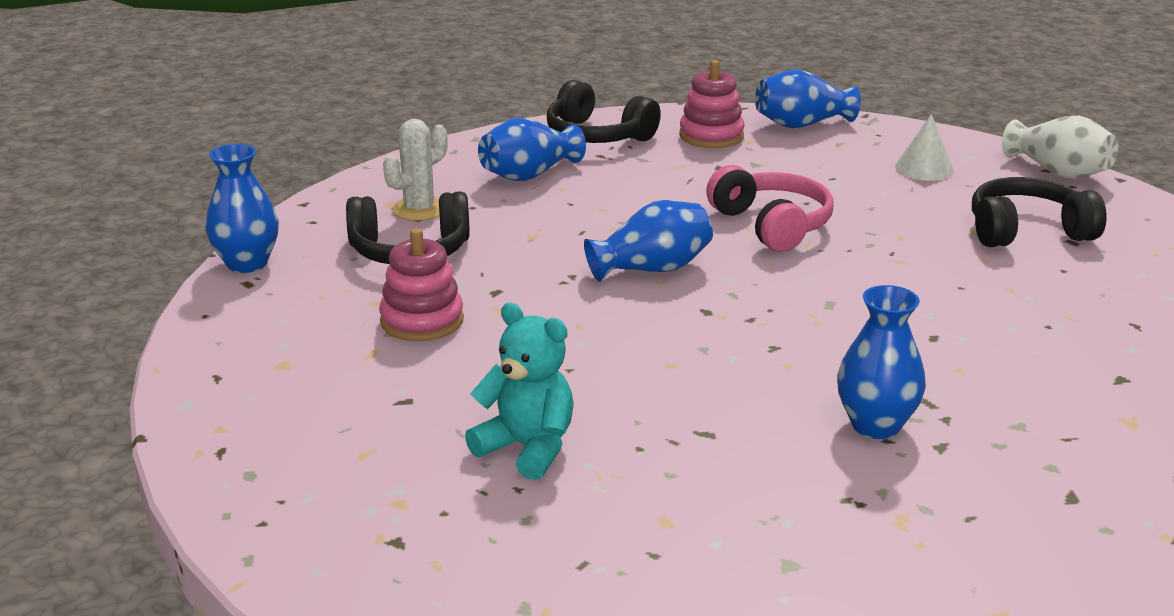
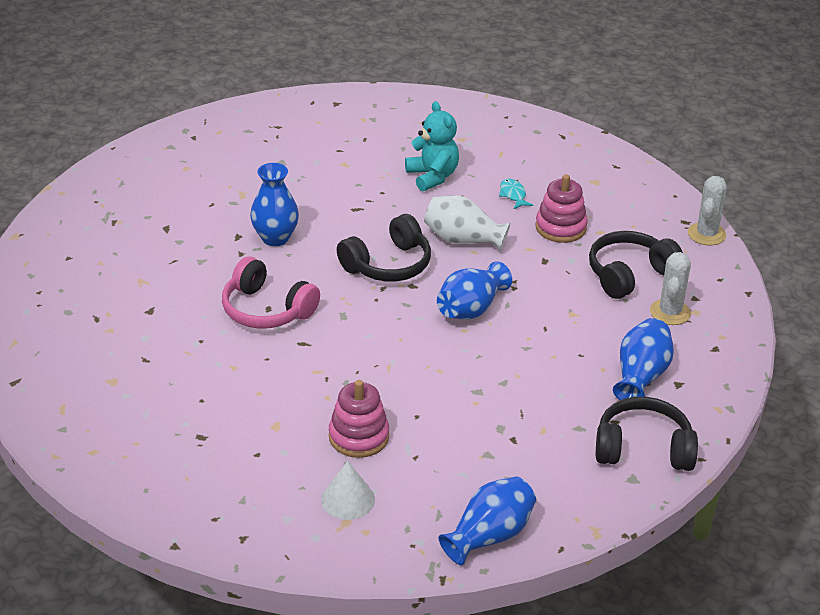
camera: 150 degrees right, 10 degrees up
blue vase [205,144,279,273] -> white cactus [688,176,727,245]
turquoise teddy bear [465,303,574,480] -> turquoise teddy bear turned 120 degrees counterclockwise [405,101,459,191]
pink stacking toy [679,60,745,148] -> pink stacking toy moved to [329,380,389,458]
pink headphones [706,165,834,252] -> pink headphones moved to [222,256,320,329]
black headphones [972,177,1106,247] -> black headphones moved to [337,214,431,282]
white vase [1002,115,1118,179] -> white vase moved to [424,195,510,251]
none -> turquoise fish [499,179,533,209]

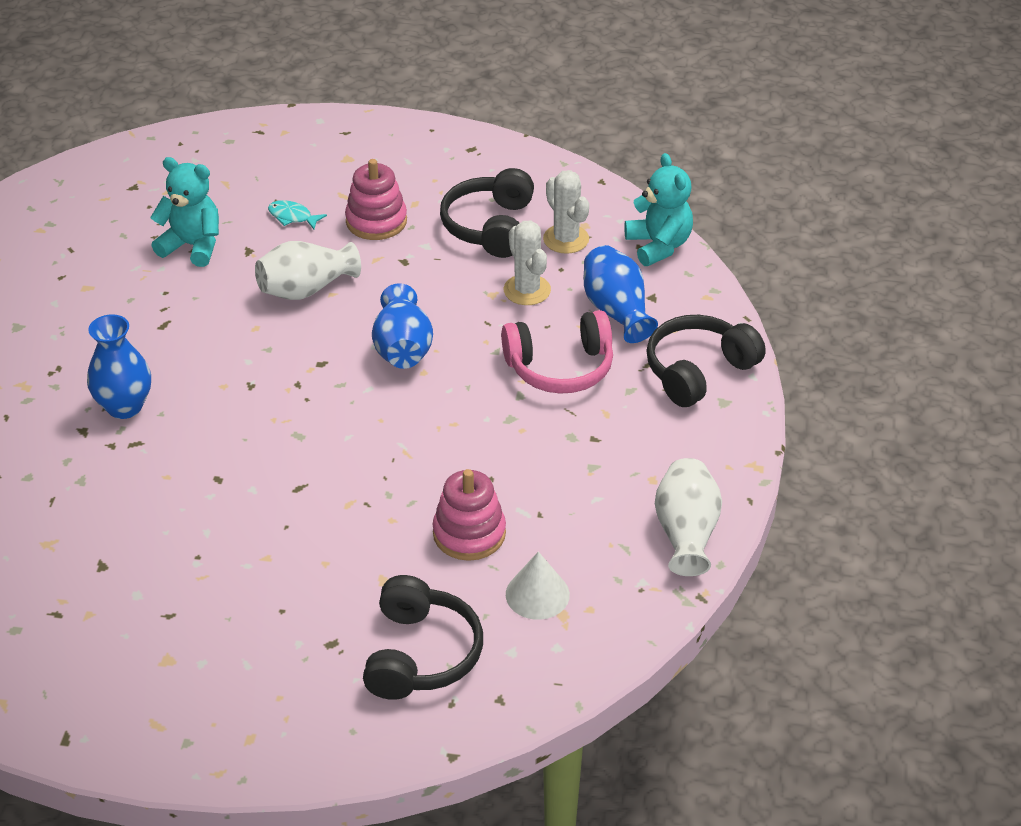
camera: 45 degrees left, 5 degrees up
pink headphones [222,256,320,329] -> pink headphones moved to [501,310,613,394]
black headphones [337,214,431,282] -> black headphones moved to [363,575,483,700]
blue vase [439,476,536,565] -> white vase [655,458,722,576]
white cactus [688,176,727,245] -> white cactus moved to [504,221,551,305]
none -> turquoise teddy bear [624,153,693,266]

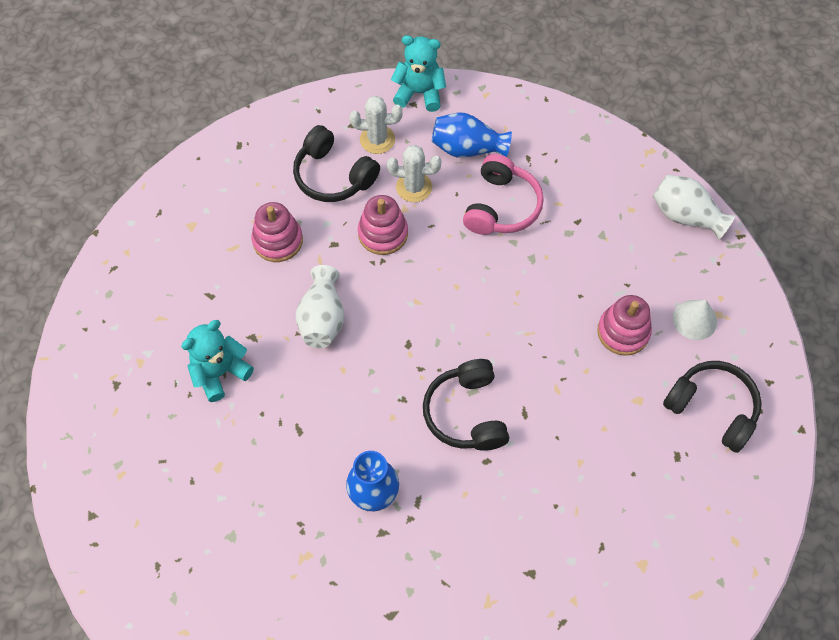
camera: 60 degrees left, 20 degrees up
turquoise fish [268,200,327,229] -> none
blue vase [372,283,433,369] -> none
black headphones [646,315,766,407] -> black headphones moved to [423,359,509,451]
none -> pink stacking toy [358,195,408,255]

